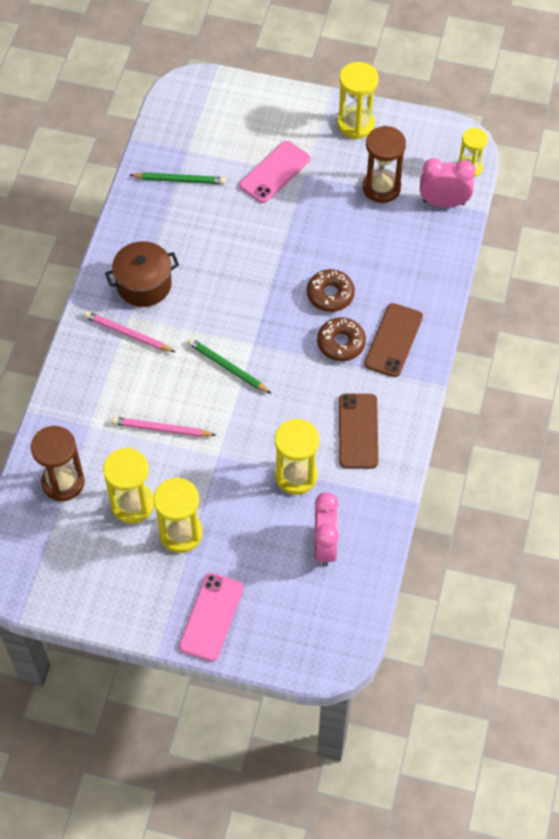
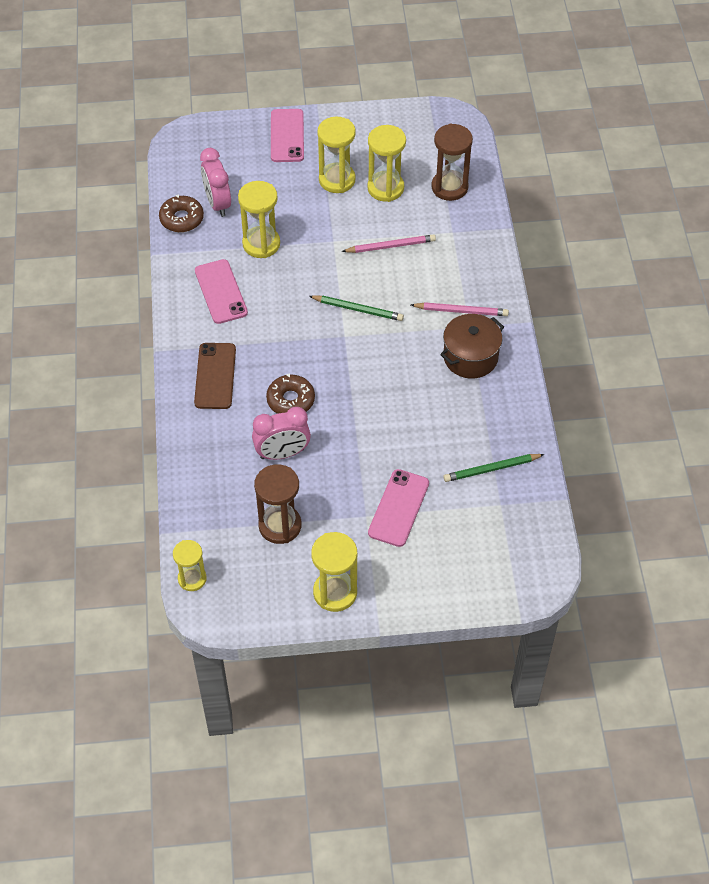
camera: 160 degrees right, 5 degrees down
brown donut [317,317,366,361] -> brown donut moved to [159,194,204,232]
brown phone [339,394,378,468] -> pink phone [195,259,248,324]
pink clock [420,158,475,207] -> pink clock moved to [252,407,311,460]

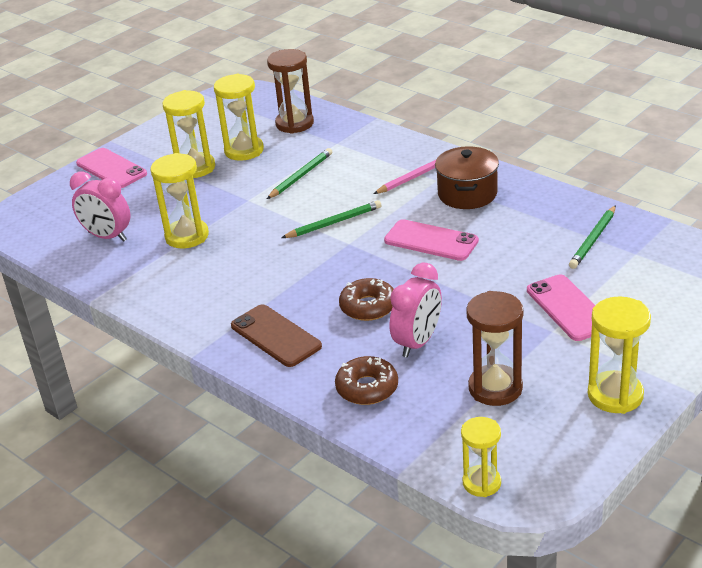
camera: 40 degrees left, 20 degrees down
brown donut [159,194,204,232] -> brown donut moved to [335,356,398,405]
pink phone [195,259,248,324] -> pink phone moved to [384,219,479,261]
pink pencil [342,234,436,253] -> green pencil [267,148,332,199]

